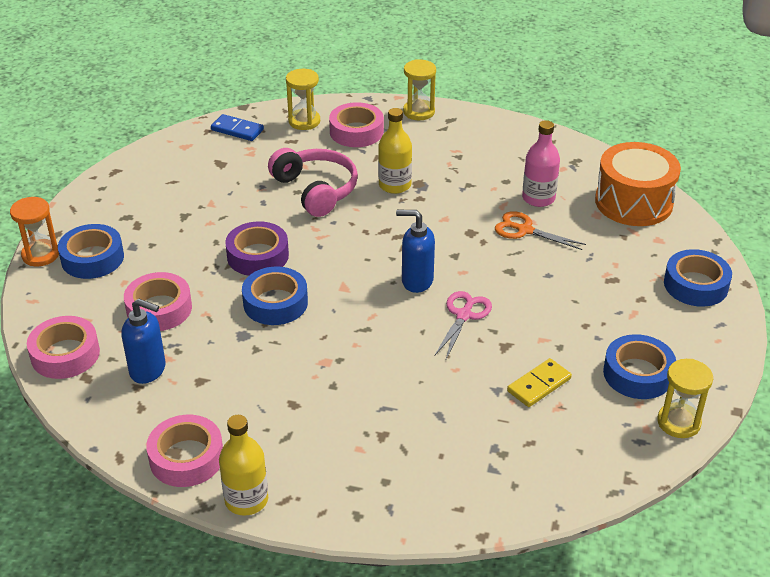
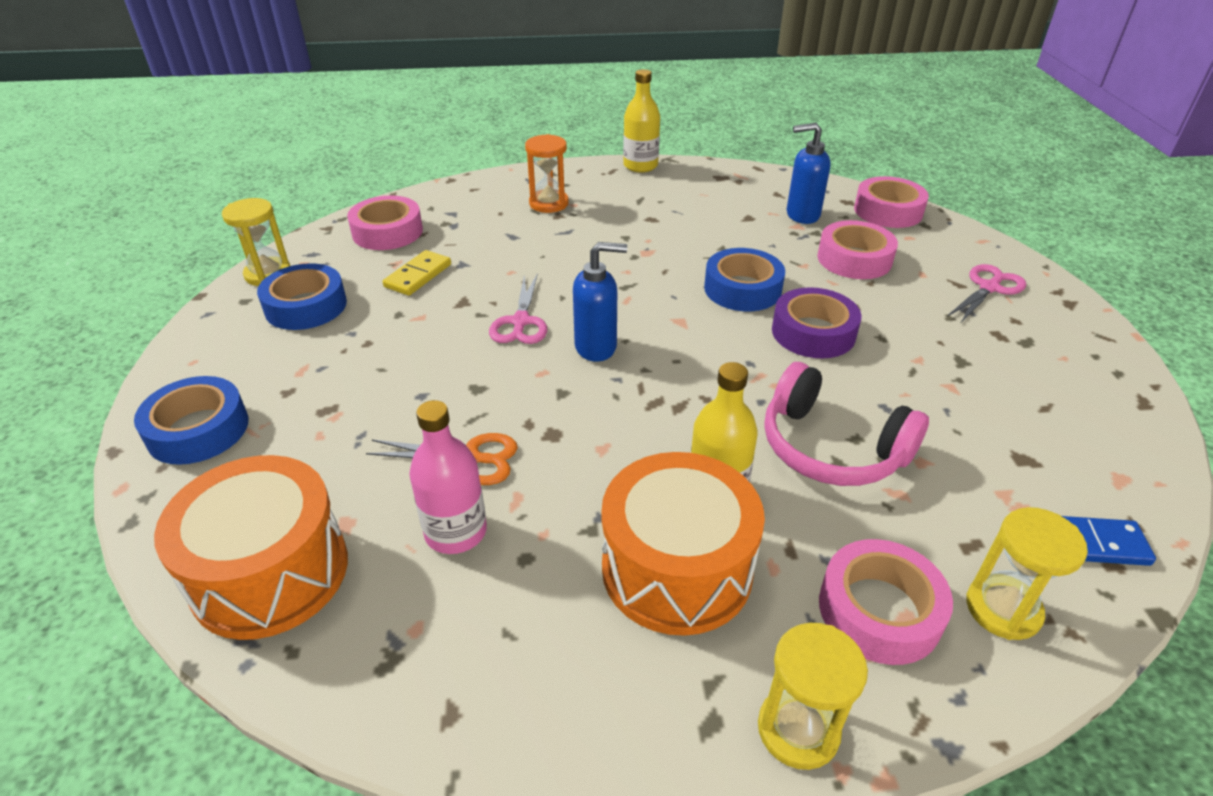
camera: 160 degrees right, 0 degrees up
orange hourglass [10,197,59,266] -> orange hourglass moved to [525,134,569,213]
blue tape [58,224,124,279] -> pink scissors [947,264,1026,323]
pink tape [146,415,223,487] -> pink tape moved to [347,195,423,250]
none -> orange drum [602,452,765,636]

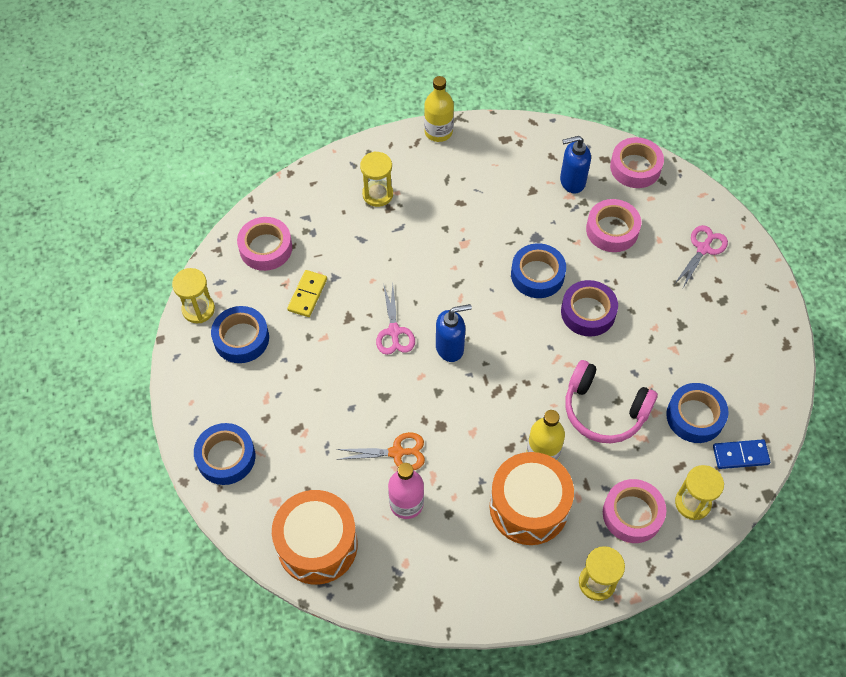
camera: 10 degrees left, 20 degrees up
orange hourglass [525,134,569,213] -> yellow hourglass [360,151,393,207]
none -> blue tape [666,383,729,443]

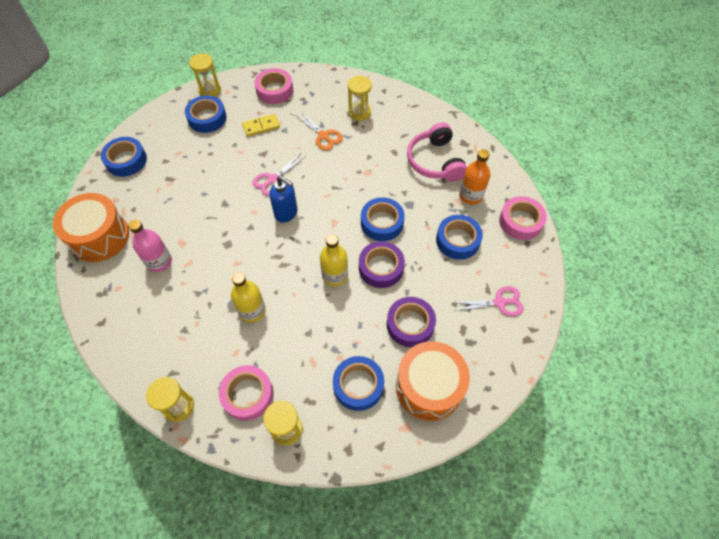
camera: 50 degrees right, 0 degrees up
orange scissors [336,432,425,470] -> orange scissors moved to [297,112,343,150]
yellow bottle [424,76,454,142] -> yellow bottle moved to [320,234,348,286]
orange drum [489,452,574,545] -> orange drum moved to [396,341,470,421]
blue soap dispenser [560,136,591,193] -> orange bottle [459,149,490,204]
pink headphones [565,360,658,443] -> pink headphones moved to [407,123,467,182]
pink tape [586,199,641,252] -> blue tape [436,215,483,260]
blue domino [713,439,770,469] -> none
none -> purple tape [387,297,436,347]

